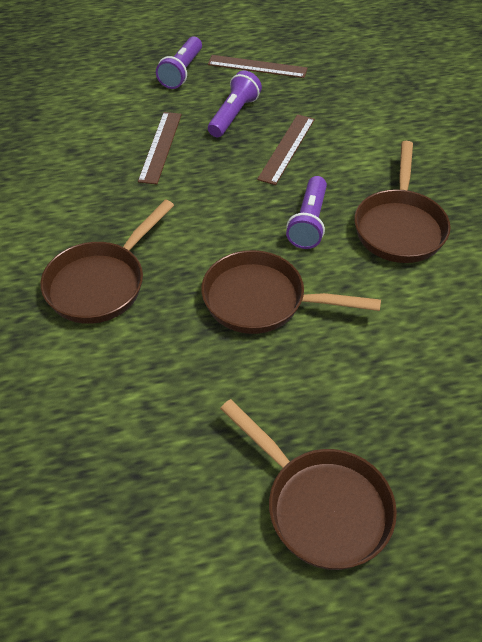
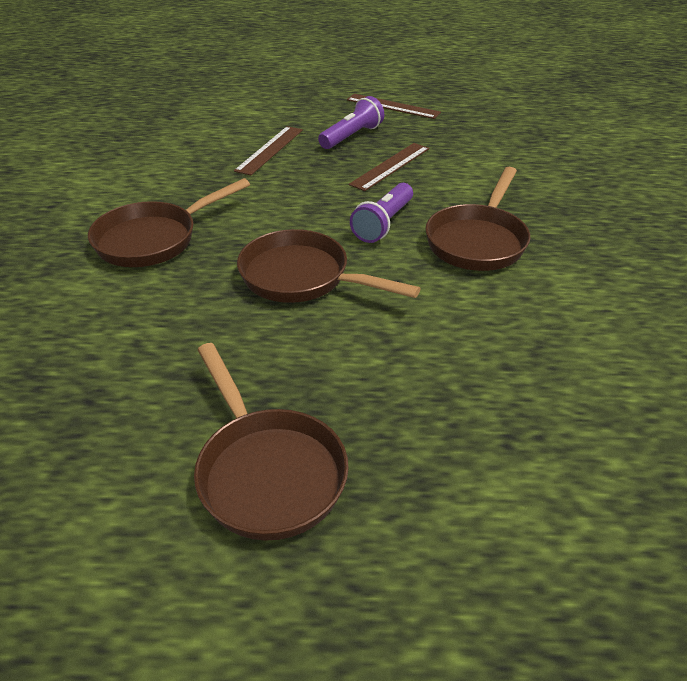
camera: 15 degrees right, 10 degrees down
purple flashlight [156,36,202,89] -> none

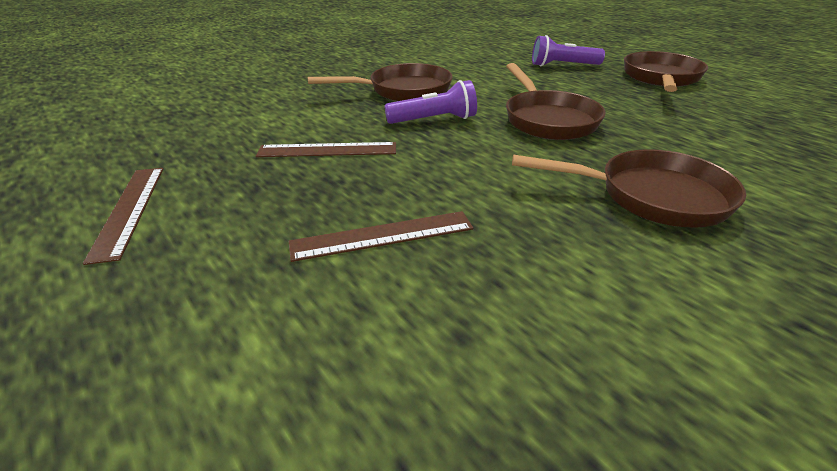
camera: 130 degrees left, 5 degrees down
purple flashlight [318,96,384,149] -> purple flashlight moved to [532,35,605,66]

